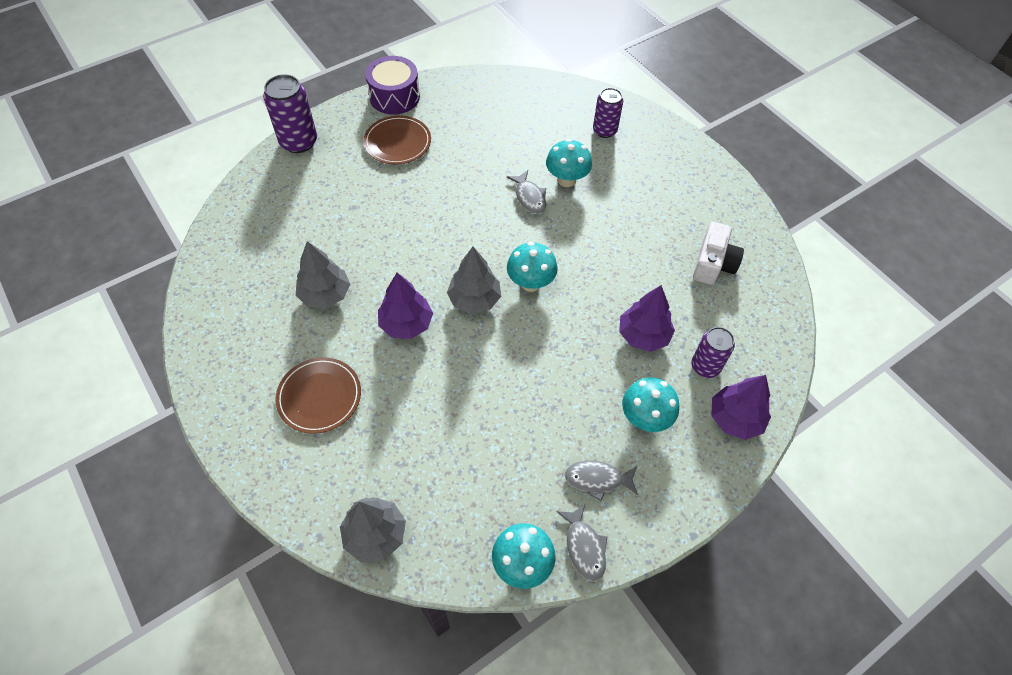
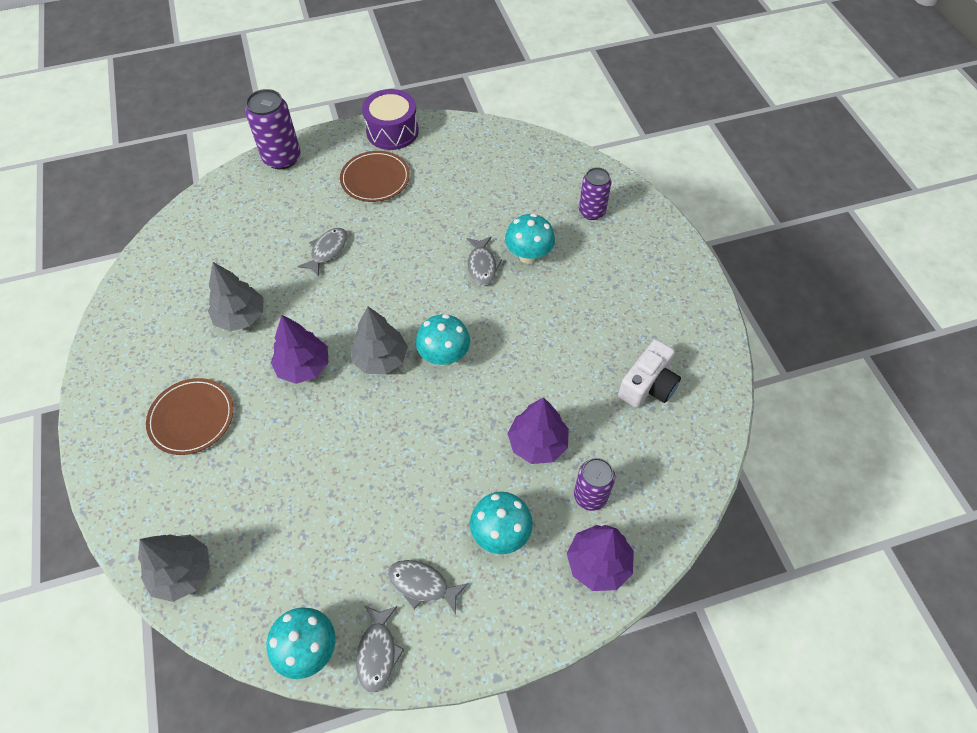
camera: 20 degrees right, 0 degrees up
none -> grey fish [297,228,347,277]

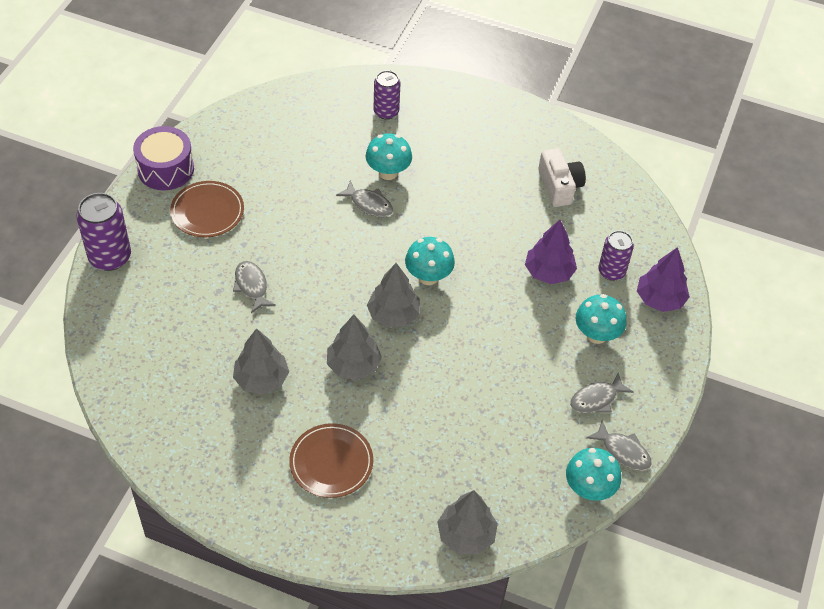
camera: 55 degrees left, 5 degrees down
purple tree [271,315,329,384] -> grey tree [327,315,382,380]

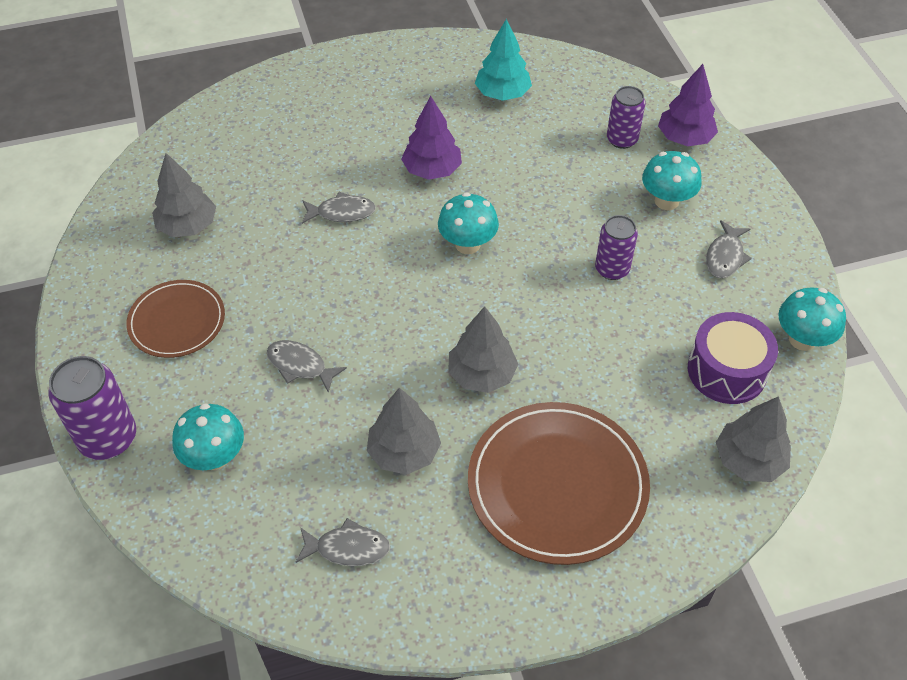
camera: 35 degrees left, 0 degrees up
purple drum [133,126,194,190] -> purple drum moved to [688,312,778,404]
brown plate [289,423,373,498] -> brown plate [468,402,650,565], size x1.67
turquoise mushroom [366,133,412,180] -> turquoise mushroom moved to [172,403,244,470]
grey tree [367,263,420,328] -> grey tree moved to [152,153,216,237]
purple can [374,70,401,119] -> purple can moved to [595,215,638,280]
purple tree [525,220,577,284] -> purple tree moved to [401,96,462,180]
white camera [538,148,586,207] -> turquoise tree [475,19,532,101]
grey fish [586,420,652,471] -> grey fish moved to [296,518,390,566]

